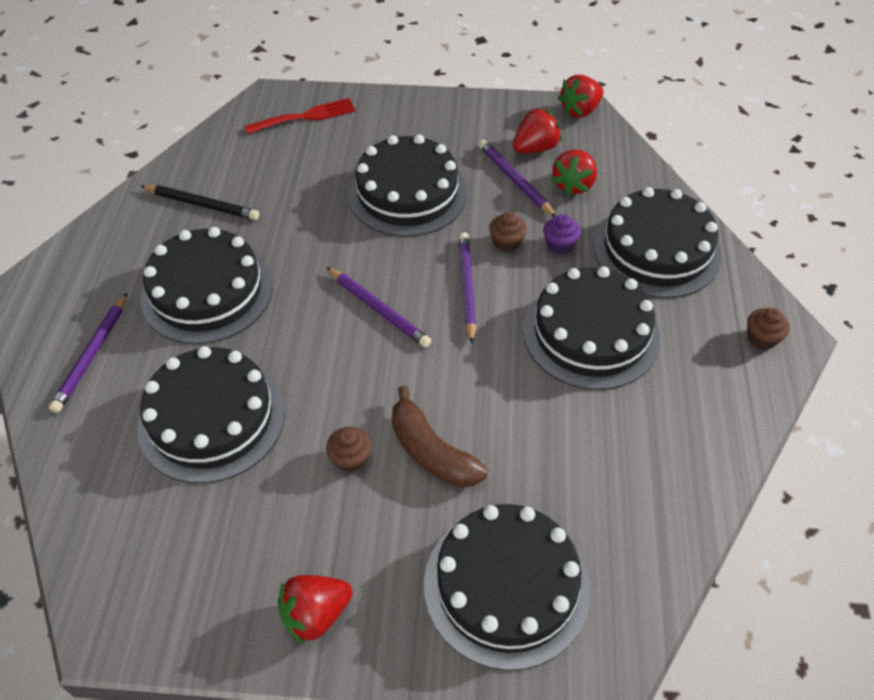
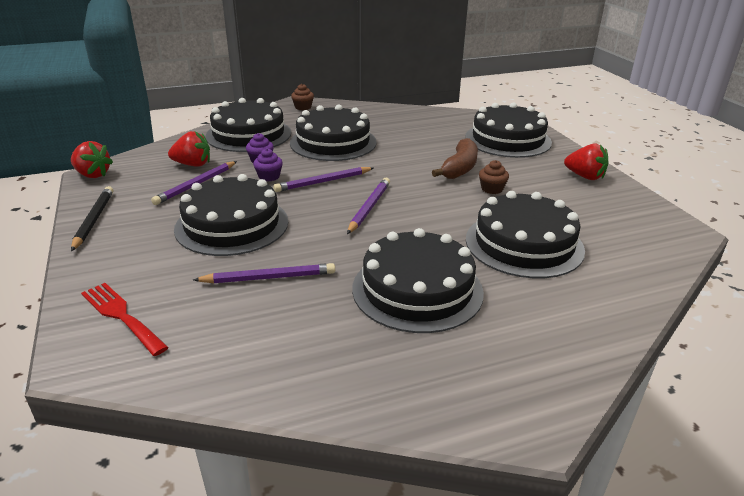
camera: 115 degrees left, 20 degrees down
purple pencil [49,293,127,413] -> purple pencil moved to [193,263,335,283]
black pencil [140,185,259,220] -> black pencil moved to [71,186,113,251]
brown cupcake [489,212,527,252] -> purple cupcake [253,148,283,182]
red strawberry [513,107,562,153] -> none

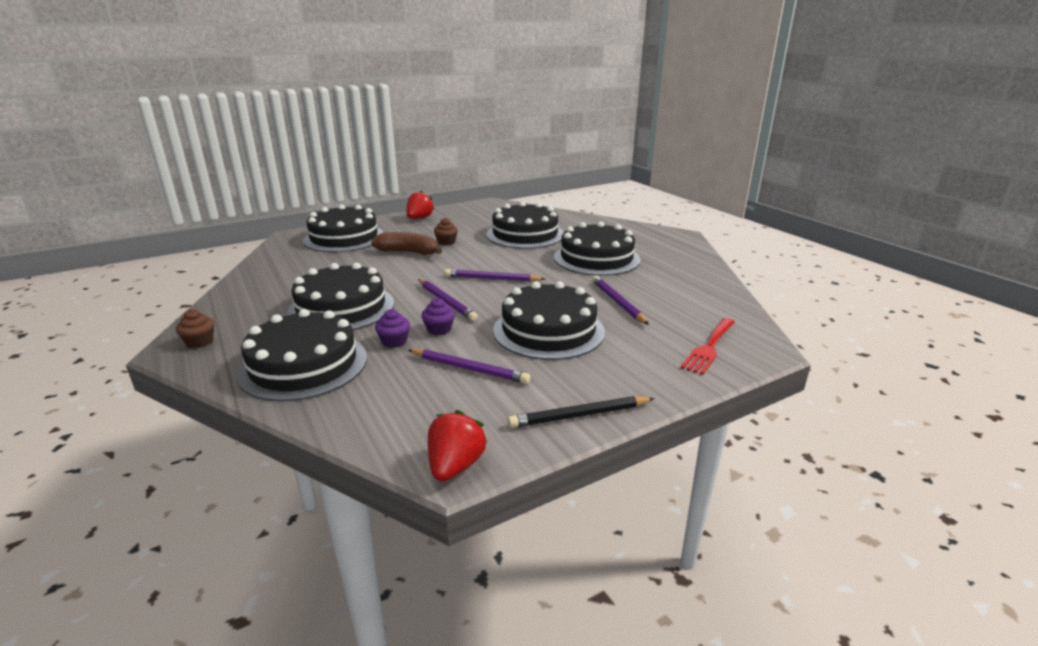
camera: 100 degrees left, 5 degrees down
red strawberry [168,131,210,167] -> none

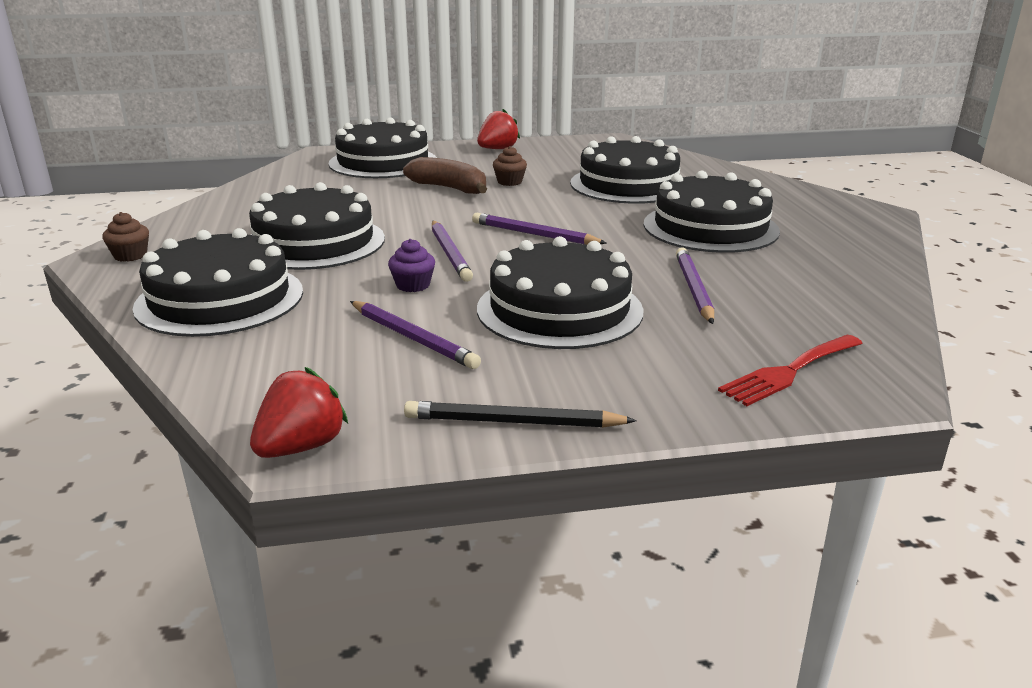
camera: 20 degrees right, 0 degrees up
purple cupcake [375,309,410,348] -> none

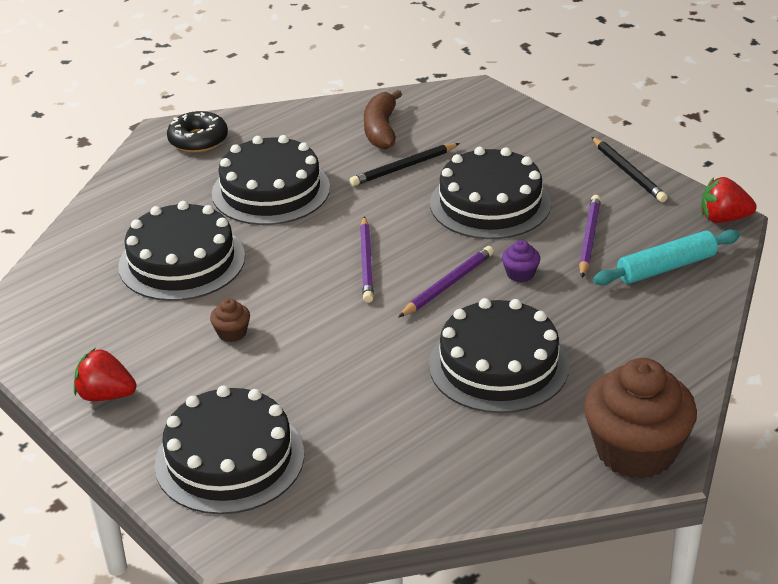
camera: 120 degrees left, 10 degrees up
brown cupcake [102,212,149,262] -> brown cupcake [584,358,697,479], size x2.46
black cake [132,228,303,337] -> none
brown banana [403,157,487,194] -> brown banana moved to [364,90,402,150]
purple pencil [676,247,714,324] -> black pencil [350,143,460,186]
red fork [718,335,863,406] -> none
none -> black donut [167,111,228,152]
none -> turquoise rolling pin [593,229,740,285]

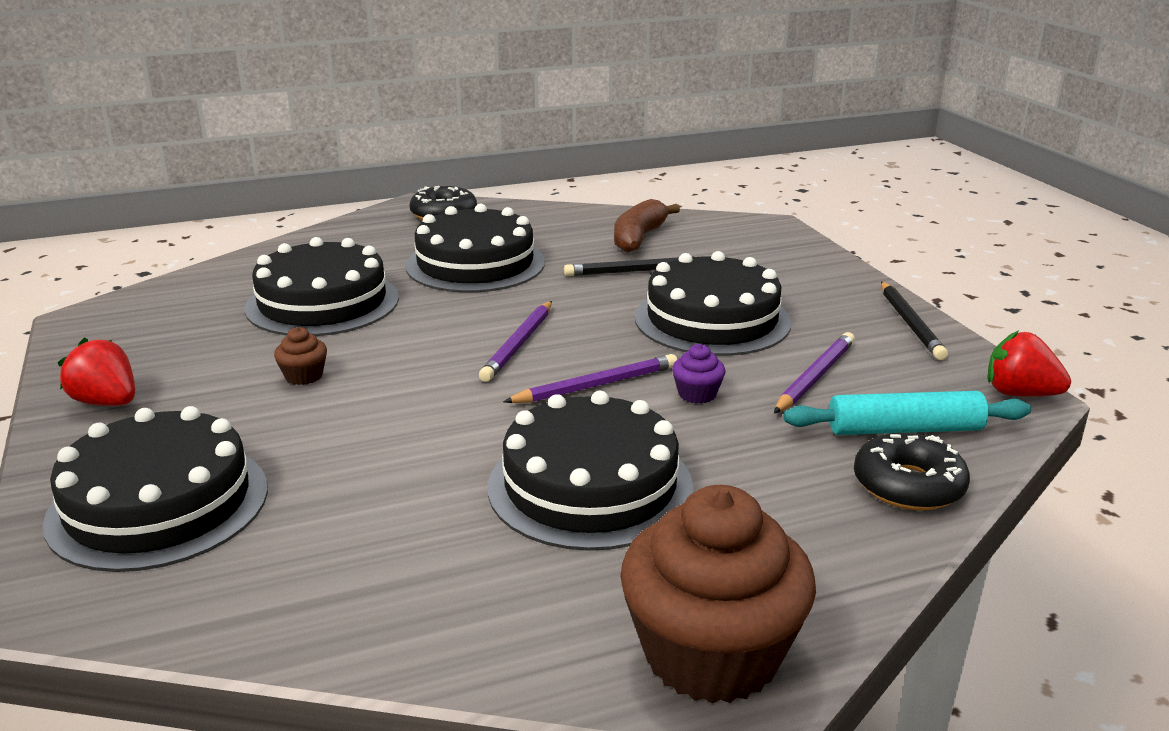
camera: 20 degrees right, 10 degrees down
none -> black donut [854,433,970,510]

